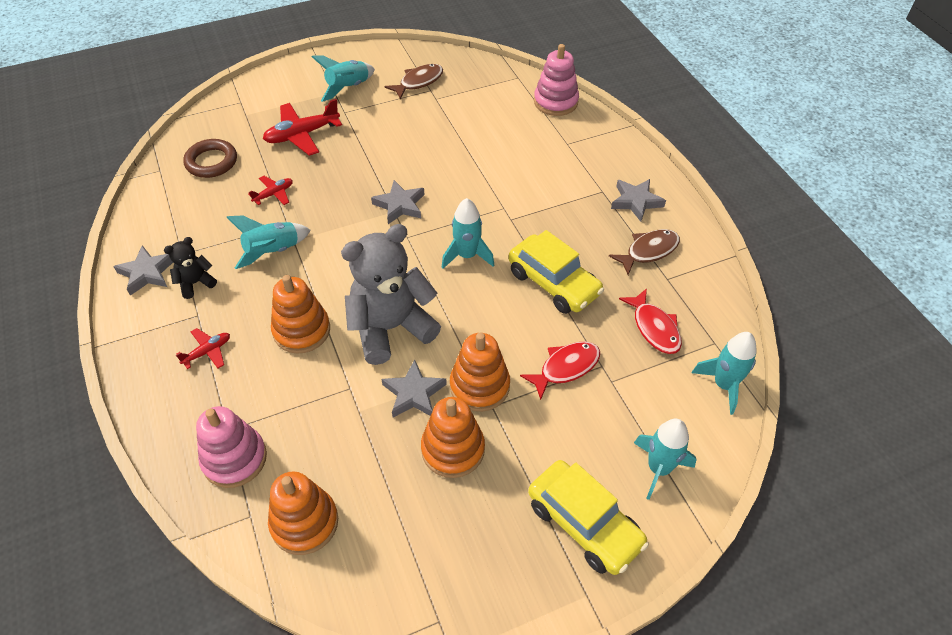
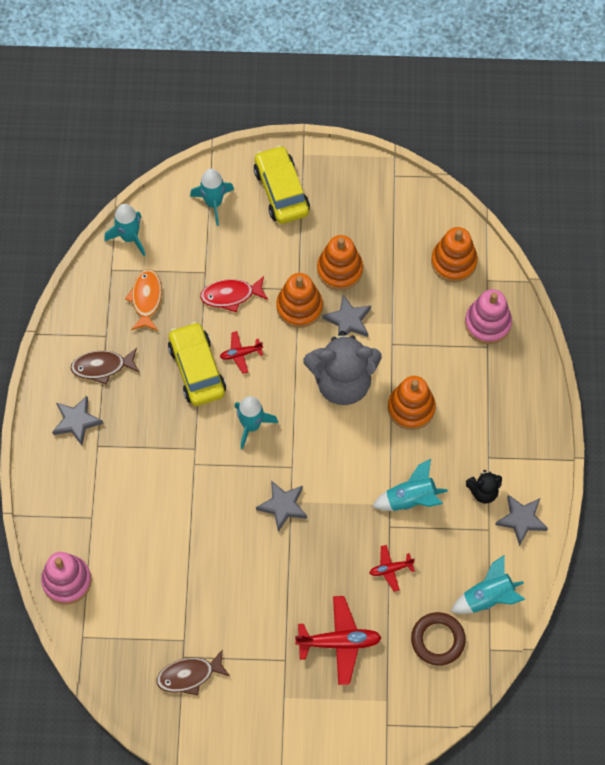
camera: 155 degrees left, 15 degrees up
red plane [176,328,230,369] -> red plane moved to [220,331,263,374]
turquoise rocket [312,55,375,102] -> turquoise rocket moved to [451,555,526,614]
red fish [619,288,682,354] -> orange fish [125,269,162,331]

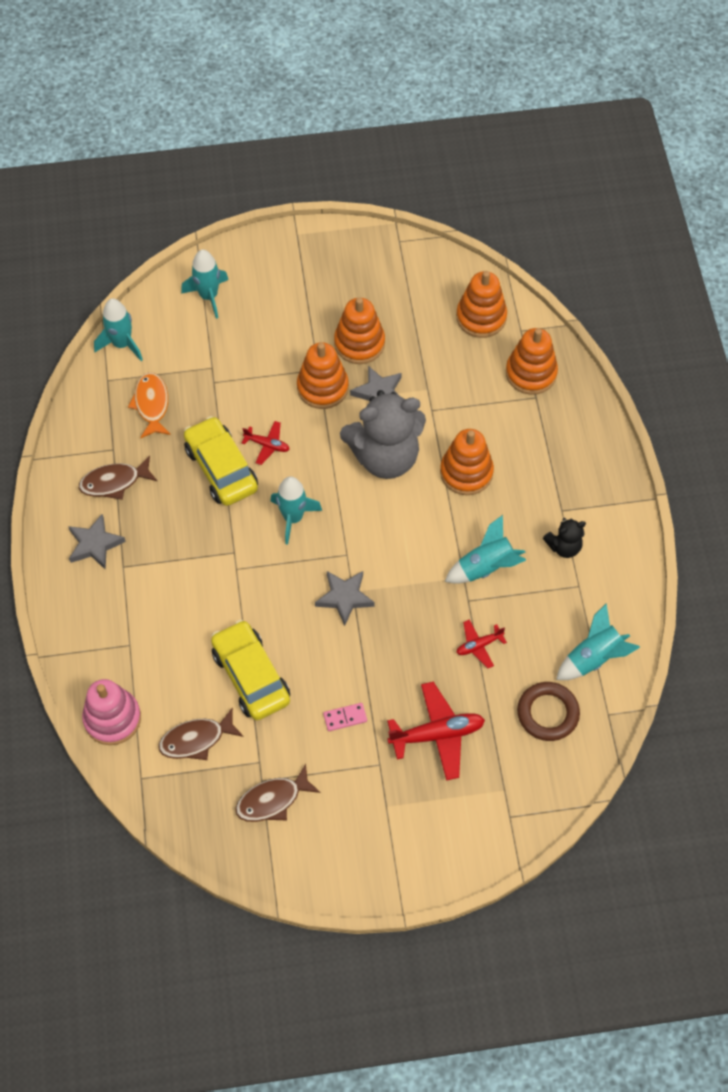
camera: 10 degrees left, 5 degrees down
red fish [200,276,268,313] -> none
red plane [220,331,263,374] -> red plane turned 135 degrees counterclockwise [242,421,289,465]
yellow car [254,145,310,224] -> yellow car moved to [211,620,290,720]
pink stacking toy [465,289,512,344] -> orange stacking toy [506,328,558,395]
grey star [495,495,548,546] -> none
none -> brown fish [158,707,243,760]
none -> pink domino [323,703,367,731]

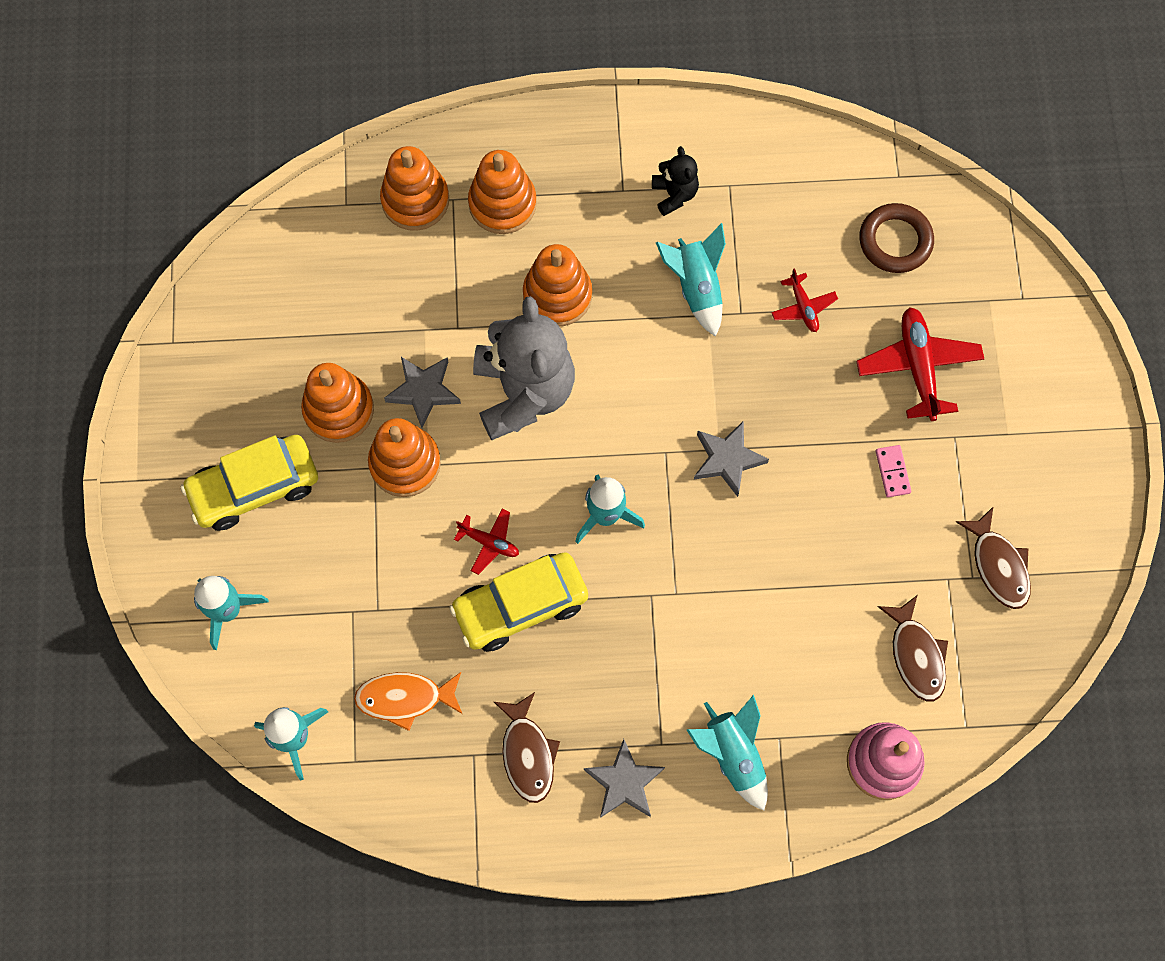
camera: 85 degrees left, 10 degrees up
yellow car [211,620,290,720] -> yellow car moved to [181,435,318,531]
red plane [242,421,289,465] -> red plane turned 90 degrees clockwise [454,509,519,575]
orange stacking toy [456,271,507,338] -> orange stacking toy moved to [468,150,537,234]
turquoise rocket [556,604,640,680] -> turquoise rocket moved to [687,694,768,811]

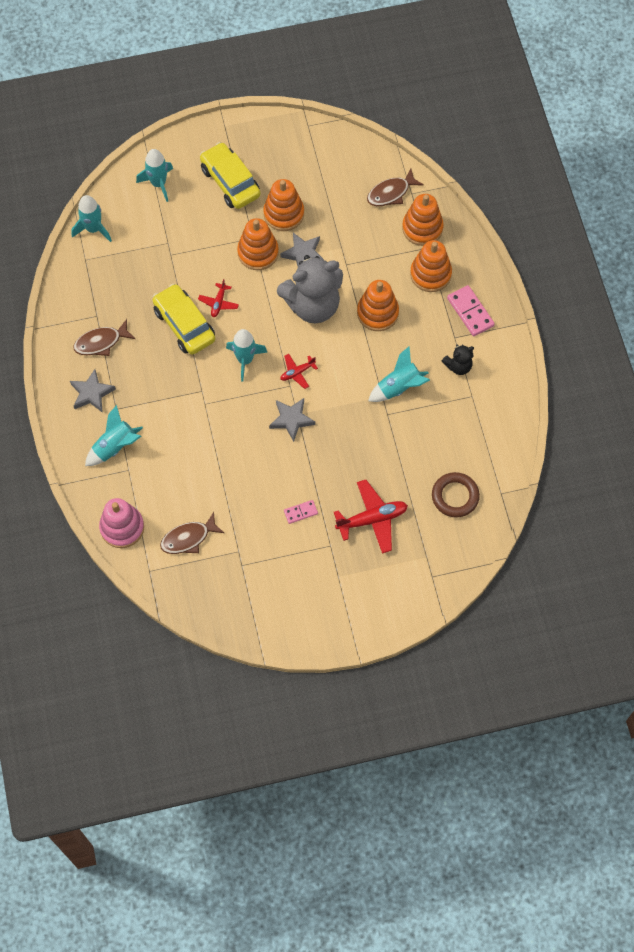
camera: 80 degrees right, 5 degrees down
orange fish [354,672,462,731] -> none
red plane [771,268,838,332] -> red plane moved to [280,354,318,389]
brown fish [956,507,1031,609] -> brown fish moved to [367,169,424,206]
none -> pink domino [447,285,495,336]

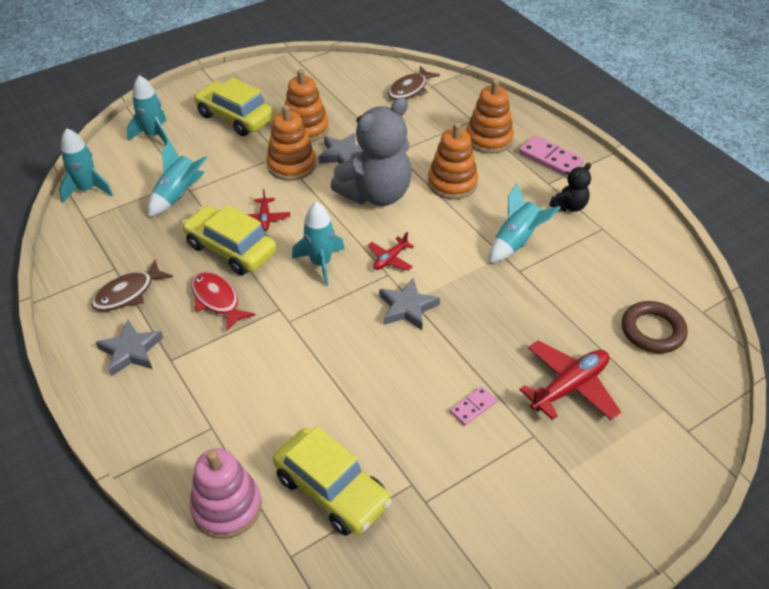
camera: 20 degrees left, 20 degrees down
turquoise rocket [85,405,143,466] -> turquoise rocket moved to [148,140,208,217]
brown fish [160,512,224,554] -> yellow car [273,426,392,536]
orange stacking toy [402,194,444,246] -> none
none -> red fish [191,272,255,331]

